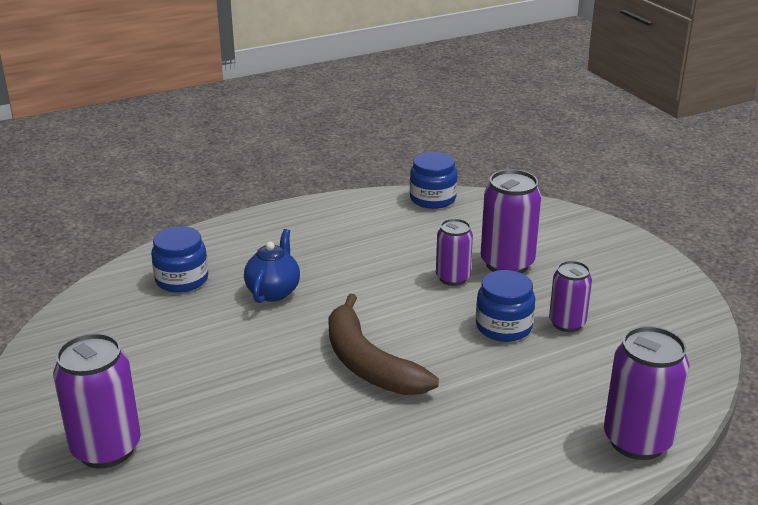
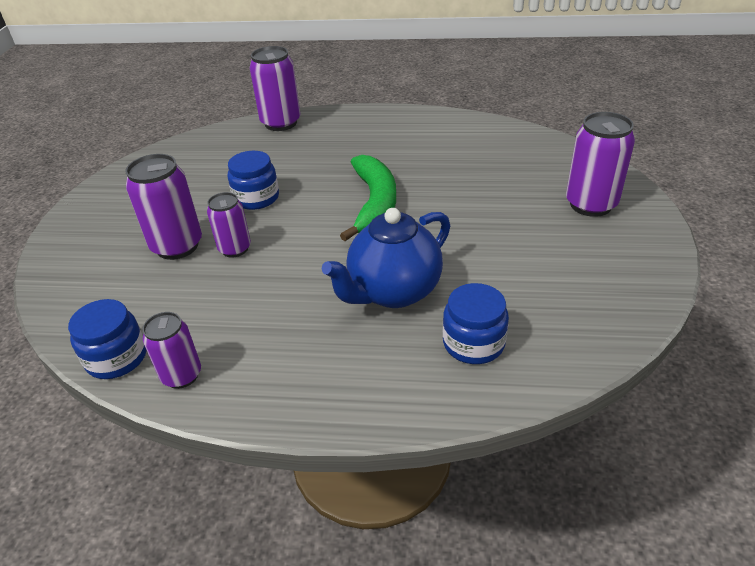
camera: 145 degrees left, 10 degrees up
blue teapot [244,229,300,303] -> blue teapot [322,208,450,308], size x1.60
brown banana [328,294,439,395] -> green banana [340,155,396,241]
purple can [549,261,592,332] -> purple can moved to [142,312,201,389]

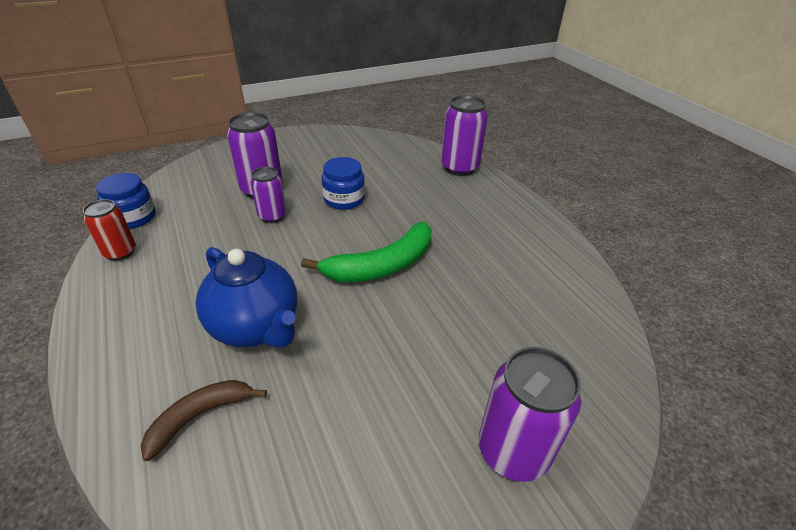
camera: 55 degrees right, 0 degrees up
purple can [142,312,201,389] -> red can [83,199,136,261]
blue teapot [322,208,450,308] -> blue teapot turned 150 degrees counterclockwise [196,247,297,348]
blue jar [443,283,509,364] -> brown banana [141,380,267,461]

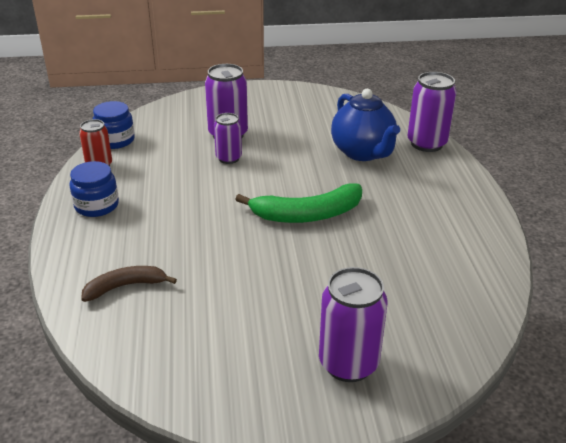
camera: 20 degrees right, 5 degrees down
blue teapot [196,247,297,348] -> blue teapot moved to [331,89,400,161]
blue jar [322,157,365,210] -> blue jar moved to [69,161,119,217]

